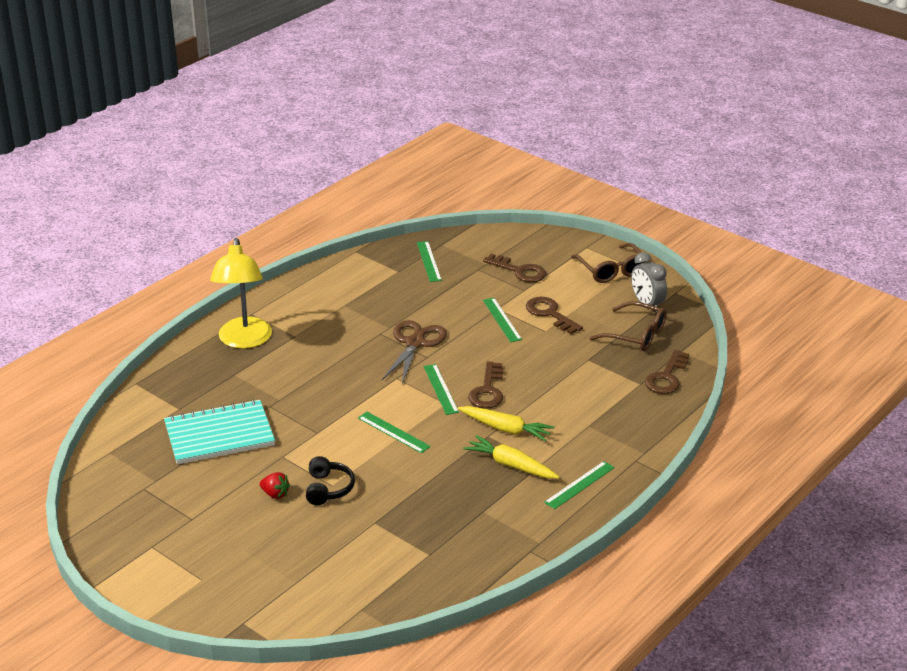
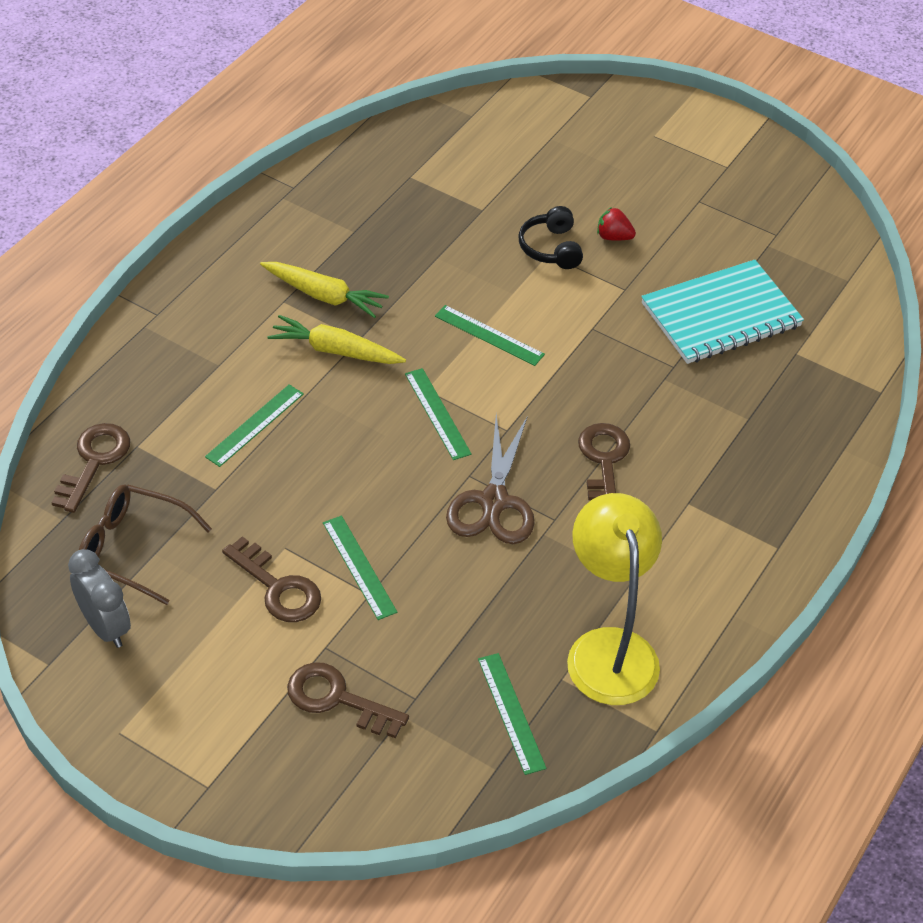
camera: 170 degrees right, 15 degrees up
yellow lamp [210,238,272,349] -> yellow lamp moved to [567,493,662,705]
brown key [468,361,504,409] -> brown key moved to [578,423,630,500]
green ruler [544,461,615,509] -> green ruler moved to [205,384,304,467]
brown glasses [571,243,647,283] -> none

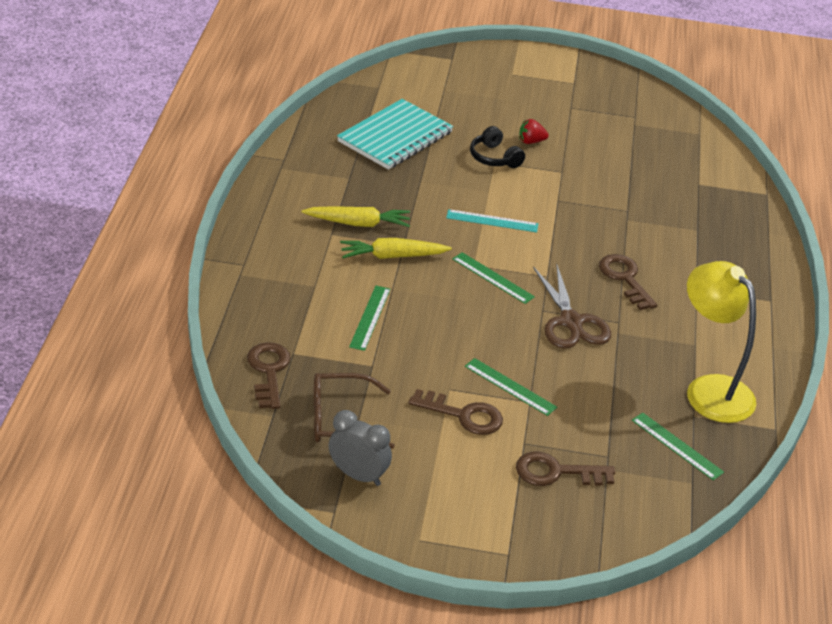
camera: 25 degrees left, 10 degrees down
green ruler [435,305,545,366] -> turquoise ruler [446,209,539,233]
turquoise notebook [641,260,804,364] -> turquoise notebook moved to [337,99,453,170]

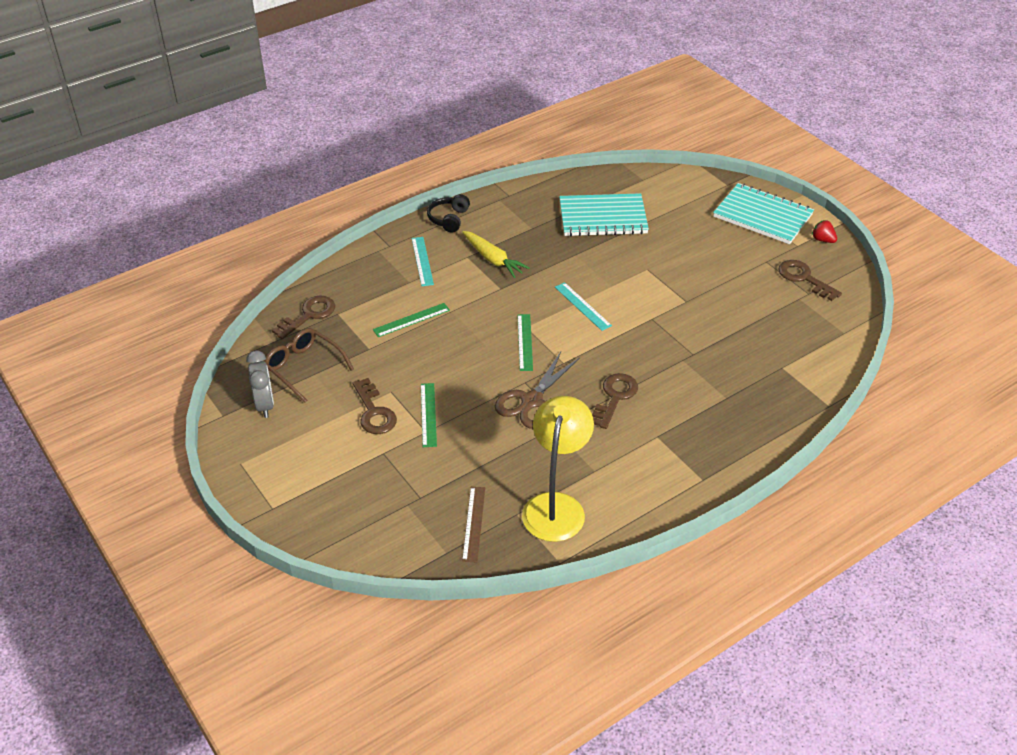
camera: 50 degrees right, 5 degrees up
yellow carrot [340,238,452,259] -> none
black headphones [470,126,525,168] -> black headphones moved to [427,194,470,233]
brown key [516,451,615,486] -> brown key moved to [778,260,842,301]
red strawberry [519,119,548,144] -> red strawberry moved to [812,220,837,243]
green ruler [632,413,724,480] -> brown ruler [462,487,485,562]
none -> turquoise ruler [412,237,434,286]
none -> turquoise notebook [713,183,814,244]

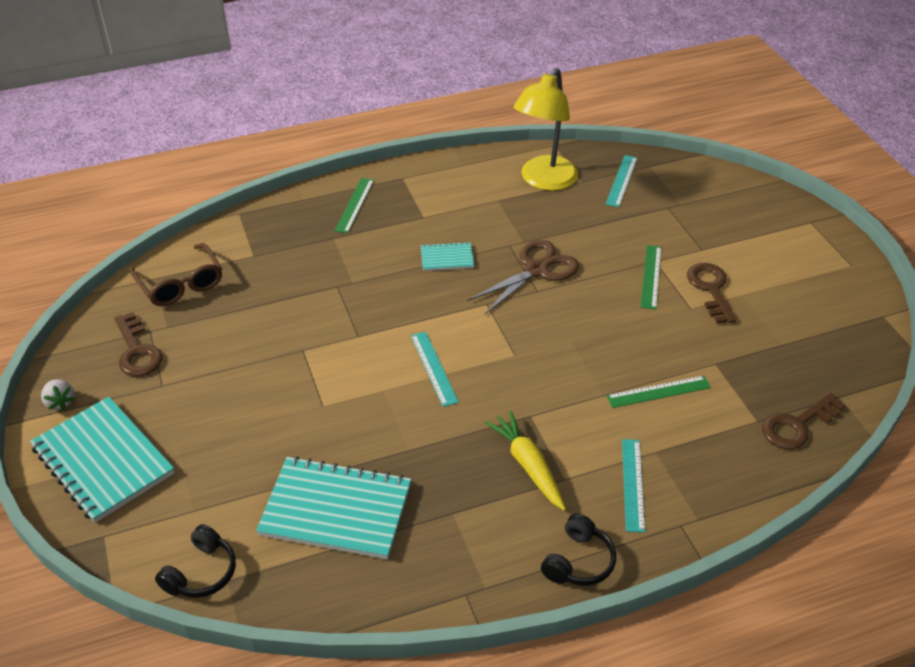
camera: 165 degrees left, 0 degrees up
grey clock [246,350,274,418] -> none
brown glasses [265,328,354,403] -> brown glasses moved to [130,243,222,306]
brown ruler [462,487,485,562] -> turquoise ruler [606,155,637,207]
green ruler [517,314,533,371] -> green ruler moved to [334,178,374,233]
brown key [592,373,638,429] -> turquoise notebook [420,242,474,271]
red strawberry [812,220,837,243] -> white strawberry [41,379,75,410]
none -> black headphones [155,524,236,598]

